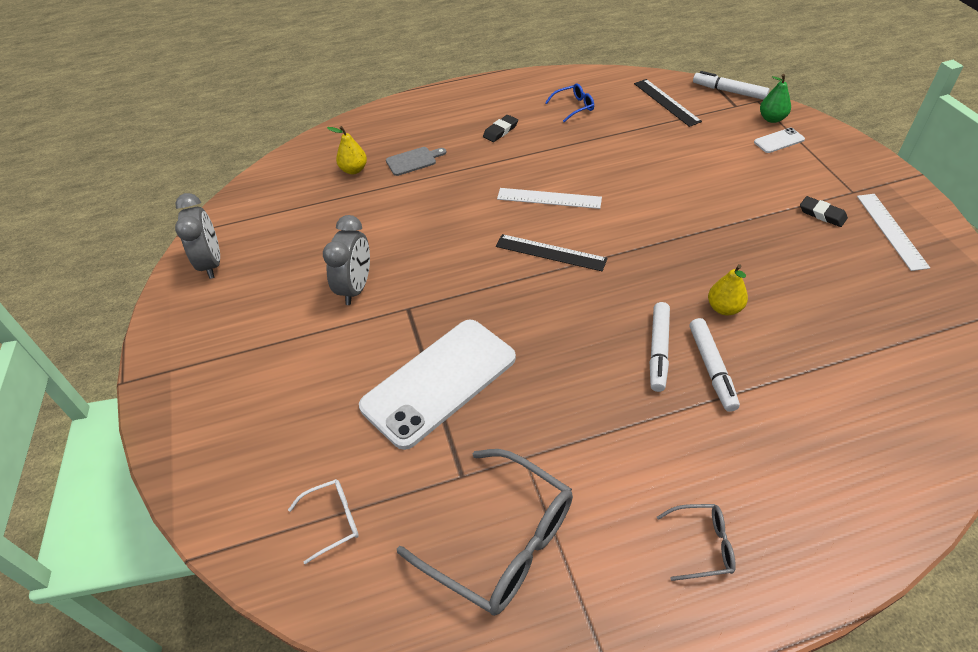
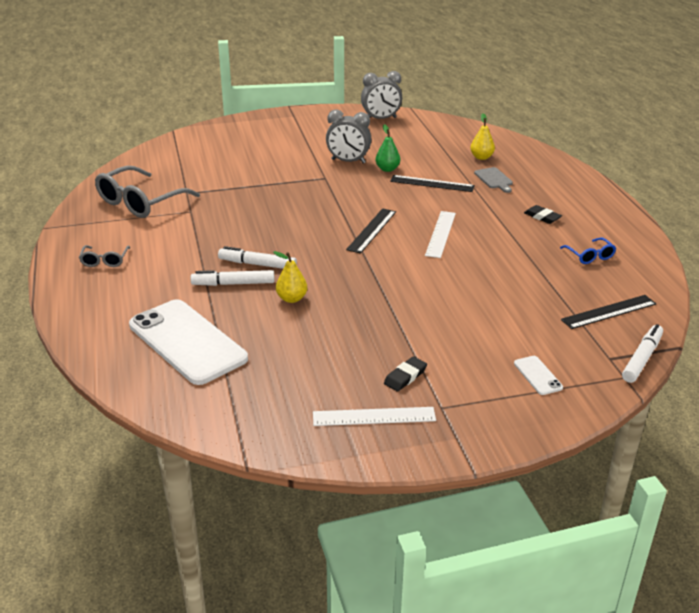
camera: 90 degrees right, 15 degrees down
white glasses [288,479,359,564] -> none
white phone [359,319,516,450] -> white phone moved to [129,299,248,385]
green pear [760,74,791,123] -> green pear moved to [375,124,400,172]
none -> black ruler [390,175,475,192]

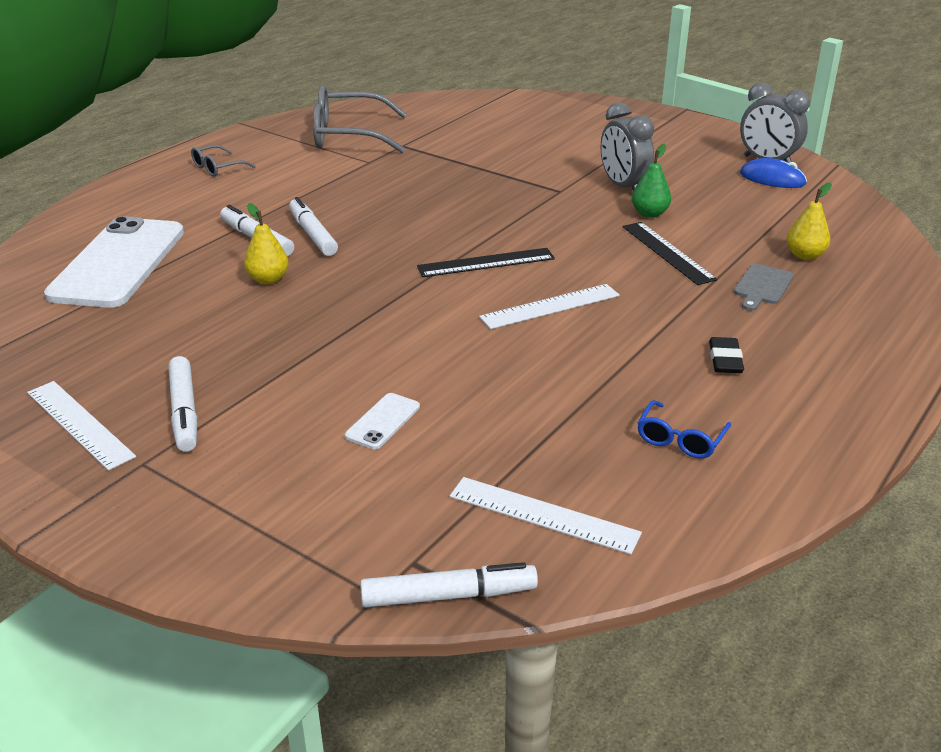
camera: 50 degrees right, 0 degrees up
black eraser [384,356,427,392] -> white marker [168,356,197,452]
white phone [514,356,563,395] -> white phone moved to [345,393,420,449]
black ruler [561,295,656,329] -> white ruler [450,477,642,555]
none -> blue mouse [740,158,807,188]

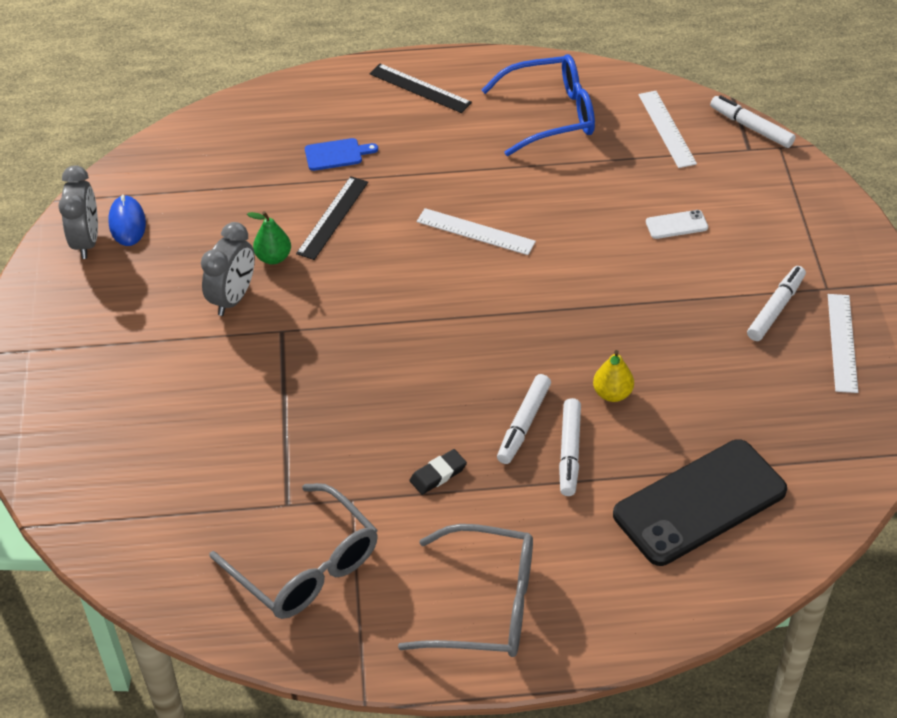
camera: 130 degrees left, 15 degrees up
white phone [44,216,184,308] -> black phone [613,439,787,566]
grey glasses [191,145,256,177] -> grey glasses [398,524,533,657], size x2.08
black ruler [417,248,555,277] -> black ruler moved to [369,63,472,113]
blue glasses [637,400,731,459] -> blue glasses [482,54,595,156], size x2.08
black eraser [709,337,744,373] -> black eraser moved to [410,449,467,495]
grey cutting board [734,264,794,311] -> blue cutting board [305,138,378,171]
yellow pear [786,183,832,260] -> none

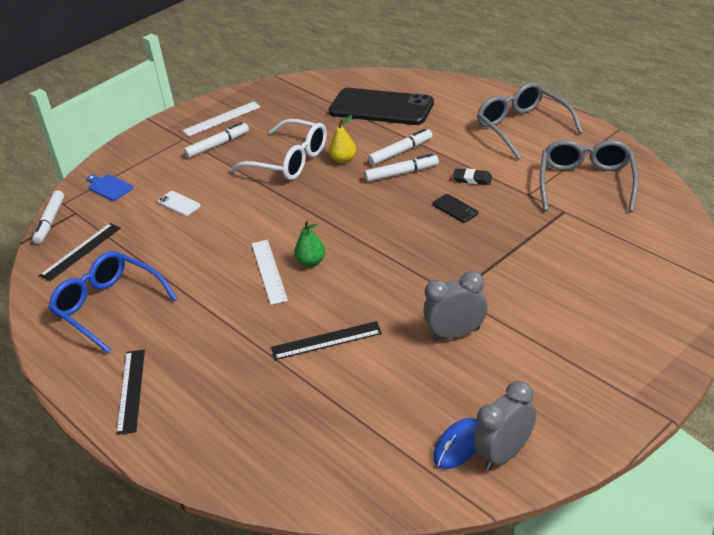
camera: 125 degrees left, 10 degrees down
green pear [247,211,291,264] -> green pear moved to [294,221,325,267]
blue cutting board [305,138,378,171] -> blue cutting board moved to [87,174,133,201]
white ruler [638,91,697,168] -> black ruler [39,223,121,281]
white marker [747,266,806,341] -> white marker turned 150 degrees clockwise [184,122,249,158]
none -> white glasses [230,119,327,180]
none -> black phone [432,194,479,223]

